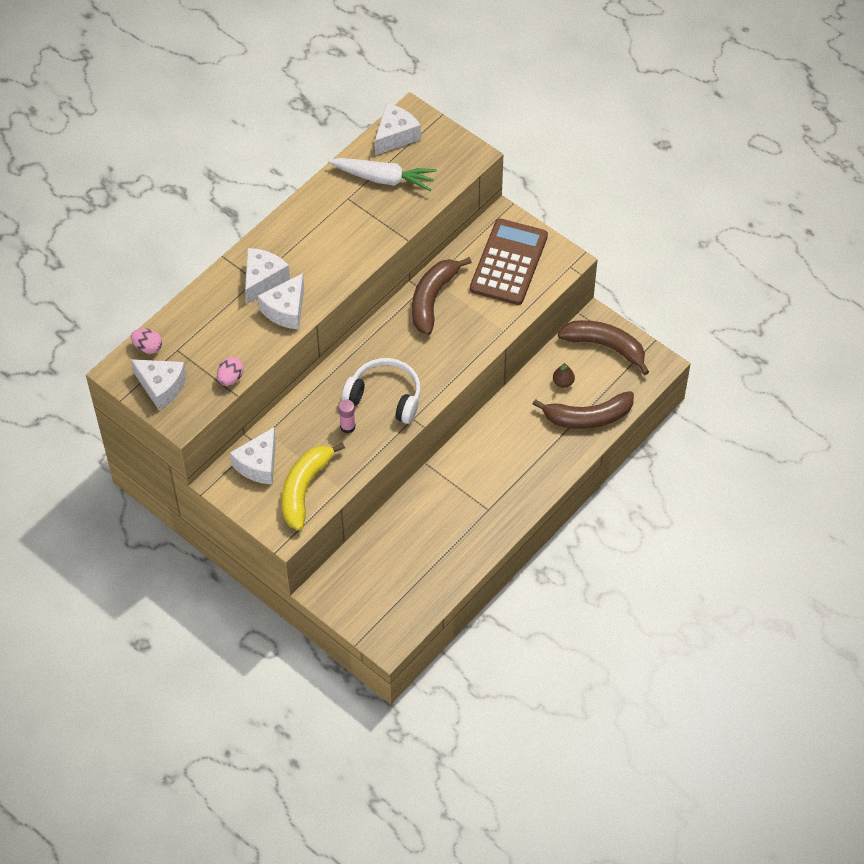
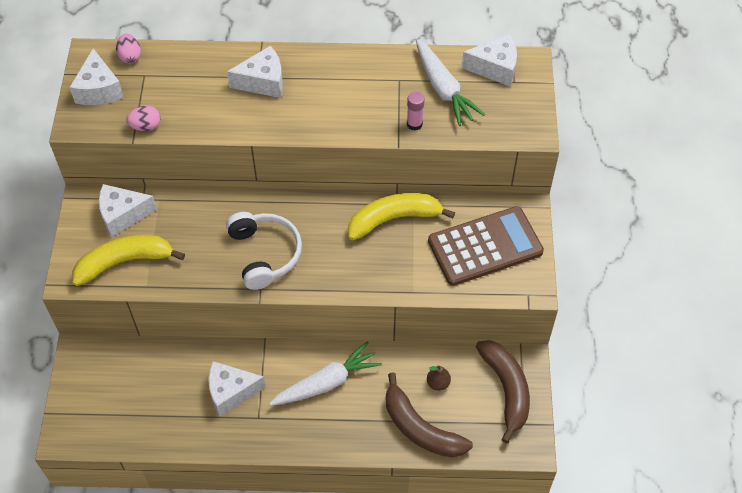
camera: 50 degrees right, 0 degrees up
white cheese [258,273,304,330] -> white cheese moved to [208,361,266,417]
pink glue stick [339,400,356,434] -> pink glue stick moved to [407,92,424,131]
brown banana [412,257,472,335] -> yellow banana [348,193,455,240]
none -> white carrot [269,341,382,406]

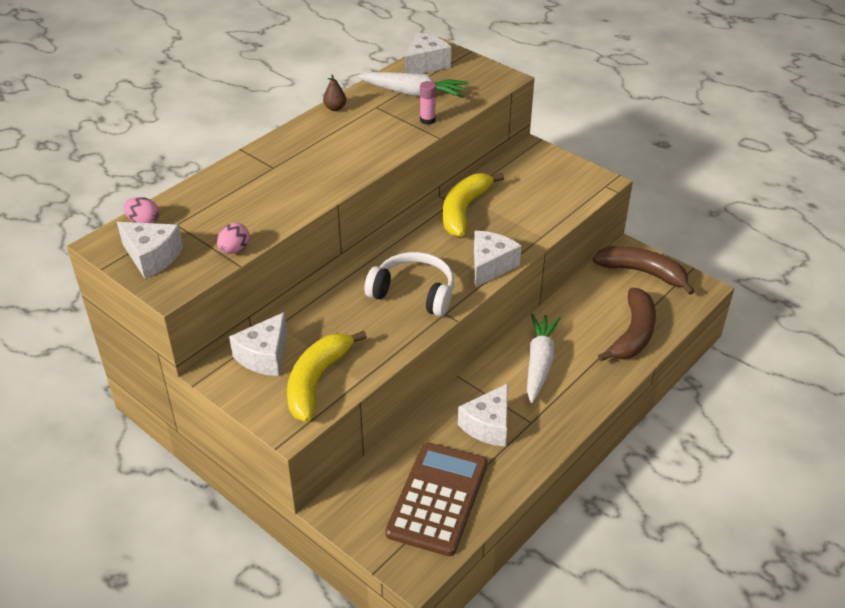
camera: 50 degrees left, 15 degrees down
white cheese [227,46,283,98] -> white cheese moved to [474,231,521,287]
brown banana [386,372,473,458] -> brown banana turned 60 degrees counterclockwise [598,288,656,361]
brown pear [427,365,451,391] -> brown pear moved to [323,74,346,111]
brown calculator [428,206,544,286] -> brown calculator moved to [385,442,487,556]

